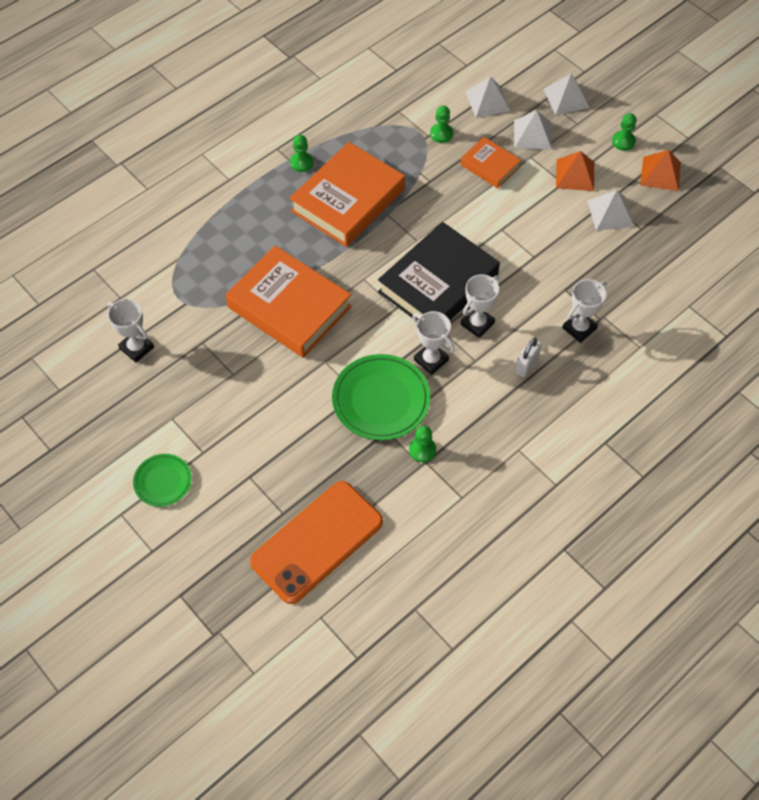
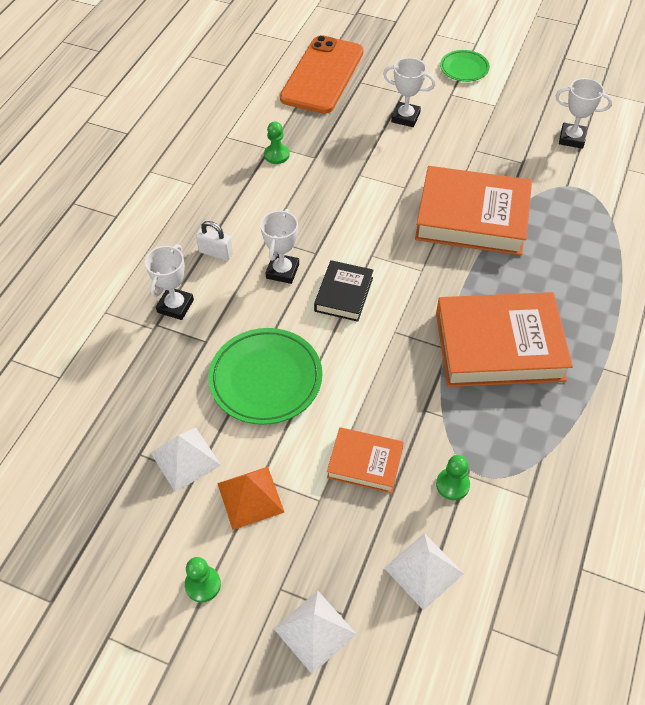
camera: 155 degrees right, 5 degrees down
orange book [289,142,405,247] -> orange book turned 75 degrees clockwise [436,292,573,387]
green pawn [290,135,314,172] -> none
green plate [332,354,430,440] -> green plate moved to [208,328,322,425]
black book [378,222,500,321] -> black book [314,260,374,322], size x0.52
white trophy [412,311,454,375] -> white trophy moved to [383,58,436,127]
white pyramid [514,110,552,149] -> none
white padlock [515,338,542,377] -> white padlock turned 75 degrees counterclockwise [196,221,233,261]
orange pyramid [640,150,681,191] -> none

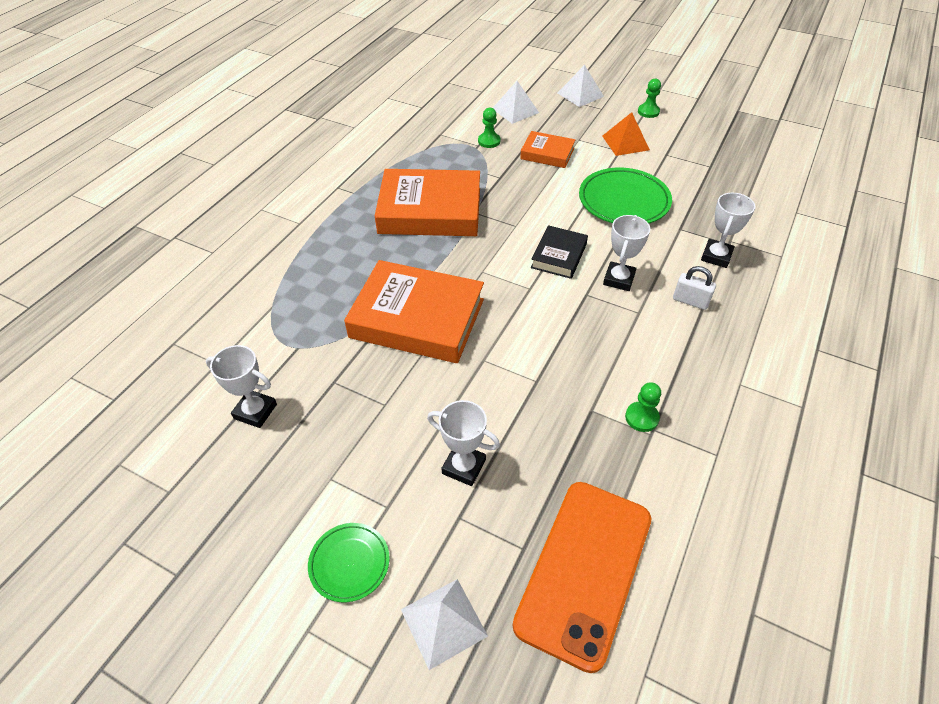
camera: 175 degrees left, 5 degrees down
white pyramid [151,428,221,492] -> white pyramid moved to [401,579,488,670]

